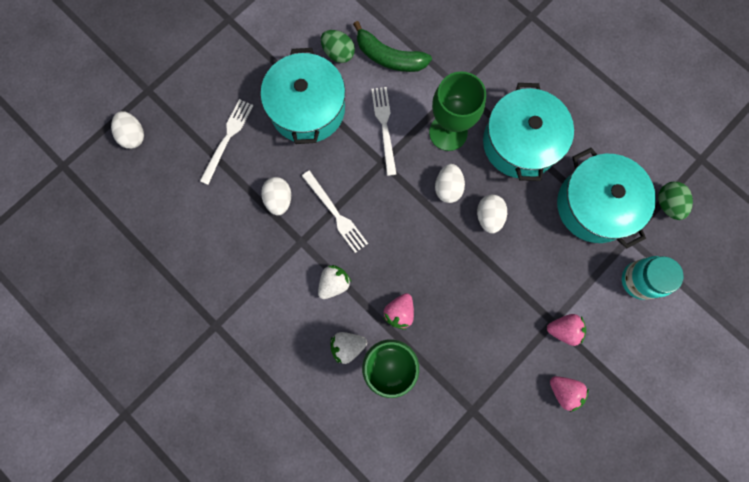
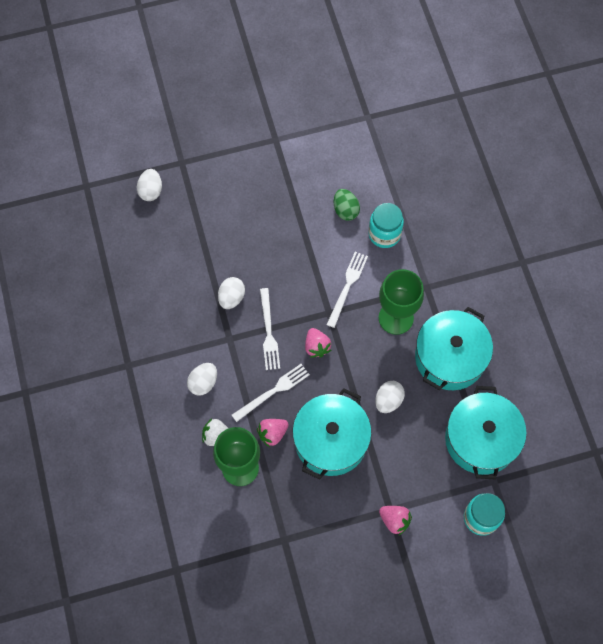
camera: 30 degrees right, 10 degrees down
white fork [200,99,253,185] -> white fork moved to [232,364,310,422]
turquoise pot [261,48,345,144] -> turquoise pot moved to [293,388,372,480]
white strawberry [318,265,351,299] -> none
green banana [353,21,432,72] -> turquoise jar [368,203,404,248]
white egg [435,164,465,203] -> white egg moved to [187,363,217,396]
pink strawberry [550,376,589,412] -> pink strawberry moved to [305,328,331,358]
green egg [658,182,693,220] -> none

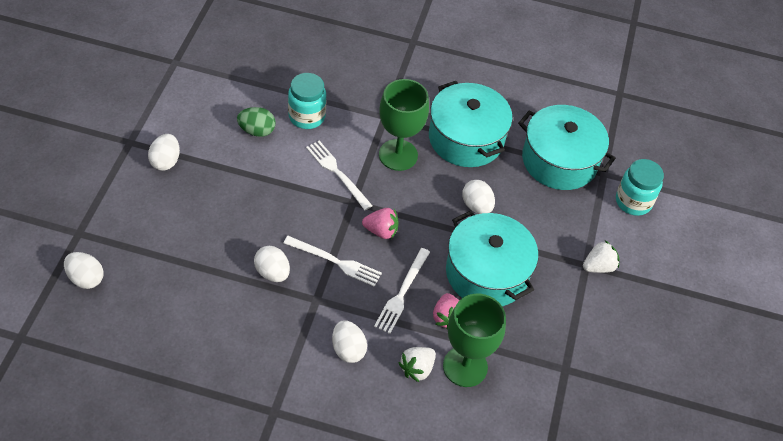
camera: 65 degrees left, 15 degrees down
white fork [232,364,310,422] -> white fork turned 150 degrees counterclockwise [374,248,430,334]
pink strawberry [379,506,412,535] -> white strawberry [583,241,620,273]
none -> white egg [148,134,180,171]

